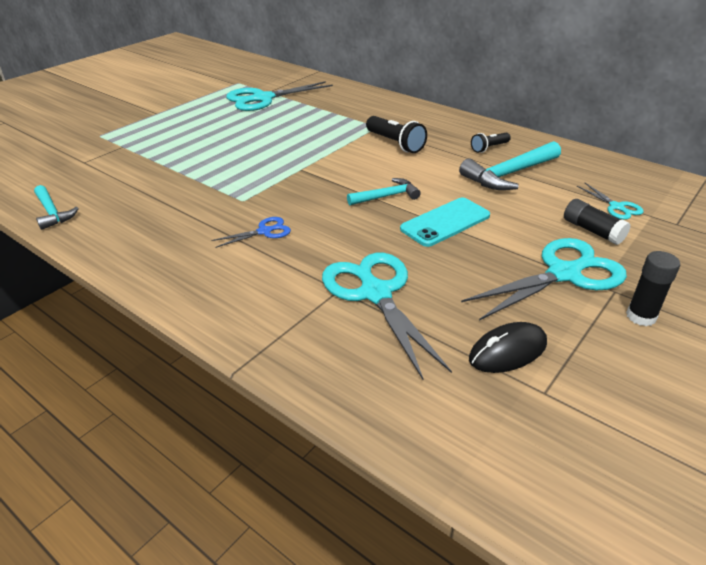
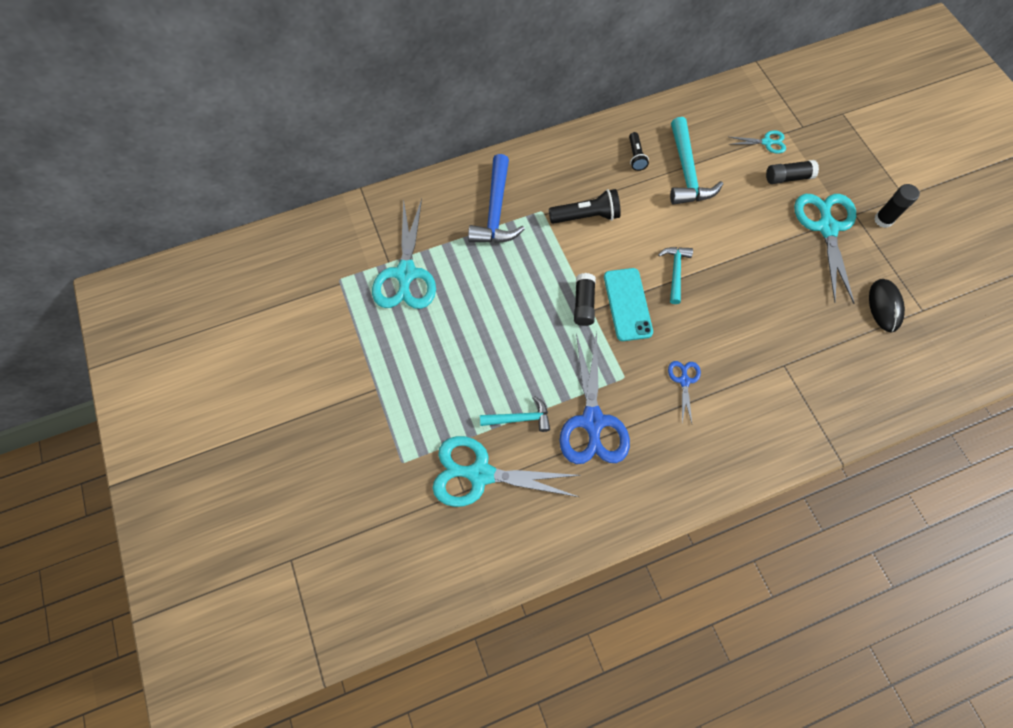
camera: 60 degrees left, 30 degrees up
turquoise hammer [34,185,79,230] -> turquoise hammer moved to [480,396,550,432]
turquoise scissors [322,253,452,380] -> turquoise scissors moved to [433,436,581,507]
turquoise phone [400,198,490,247] -> turquoise phone moved to [604,268,653,341]
none -> blue hammer [468,154,525,243]
none -> blue scissors [560,332,630,464]
none -> black glue stick [574,273,596,326]

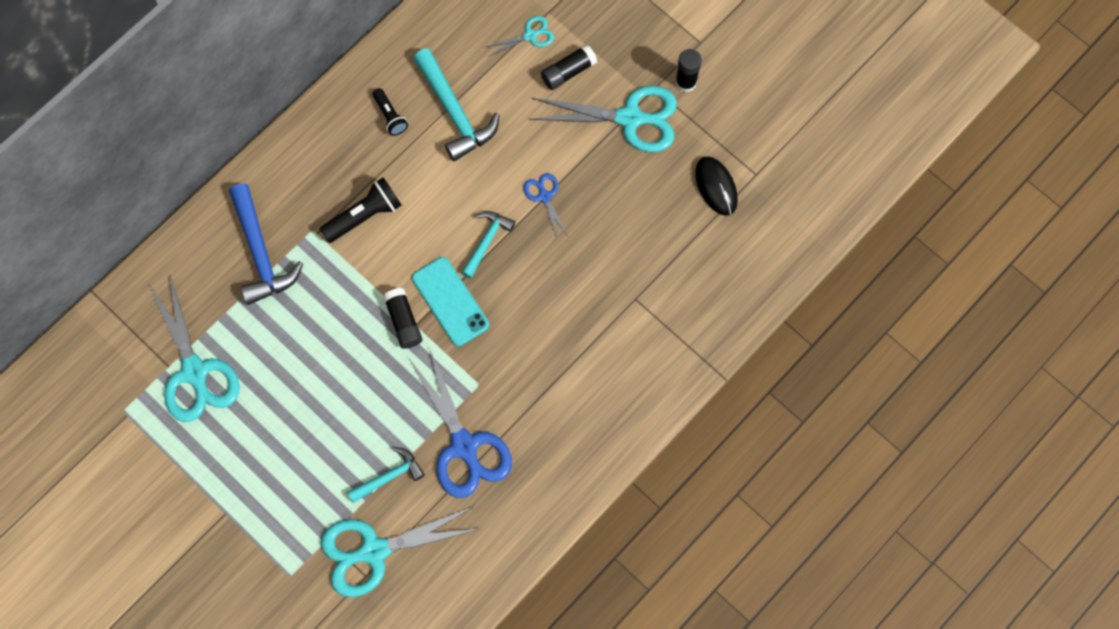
camera: 25 degrees left, 5 degrees up
turquoise hammer [658,247,693,304] -> turquoise hammer turned 45 degrees clockwise [461,211,515,278]
blue scissors [668,361,701,423] -> blue scissors moved to [523,173,568,239]
turquoise scissors [794,194,856,304] -> turquoise scissors turned 120 degrees clockwise [529,86,677,152]

